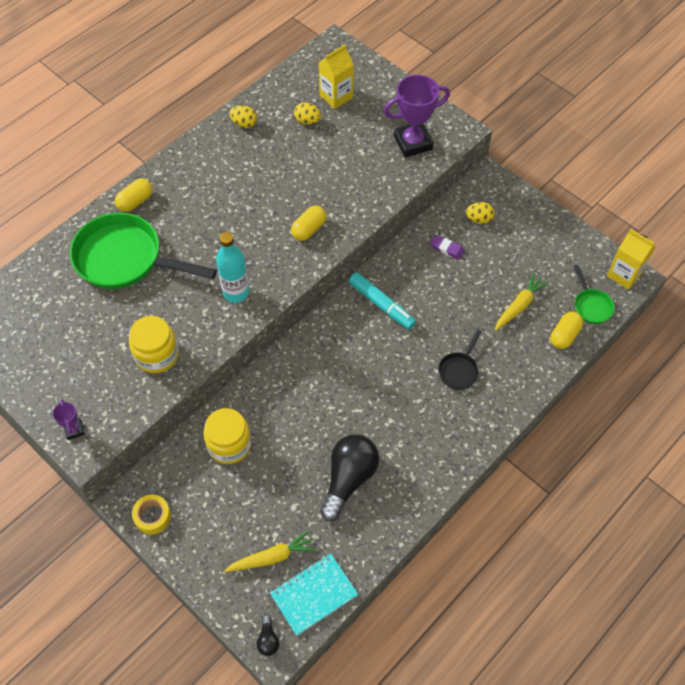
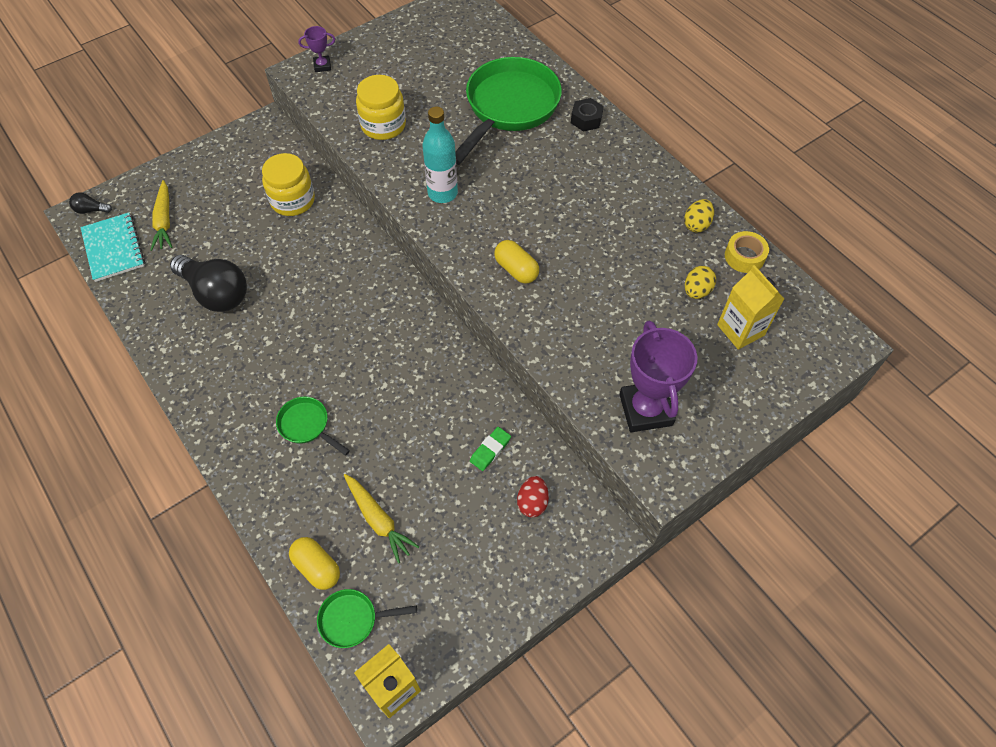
camera: 100 degrees right, 0 degrees up
yellow capsule [115,178,153,212] -> black nut [571,98,604,132]
yellow tape [132,495,171,534] -> yellow tape moved to [725,231,769,273]
turquoise marker [349,272,416,330] -> none
purple eraser [430,235,465,260] -> green eraser [470,427,511,471]
black pan [438,329,481,390] -> green pan [276,397,350,456]
yellow egg [466,202,495,224] -> red egg [517,476,549,518]

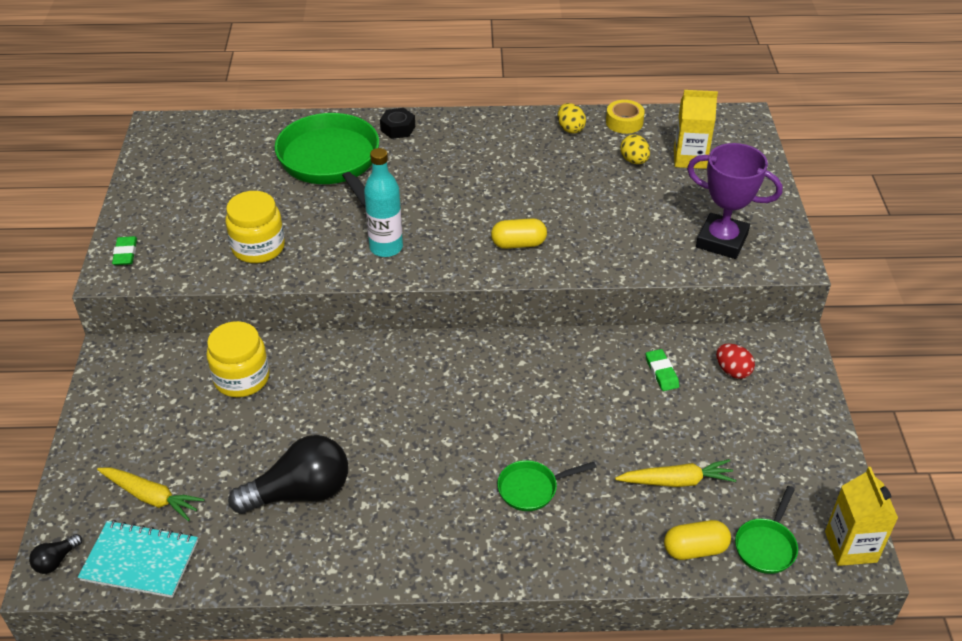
camera: 55 degrees left, 15 degrees down
purple trophy [298,26,335,72] -> green eraser [112,236,137,265]

